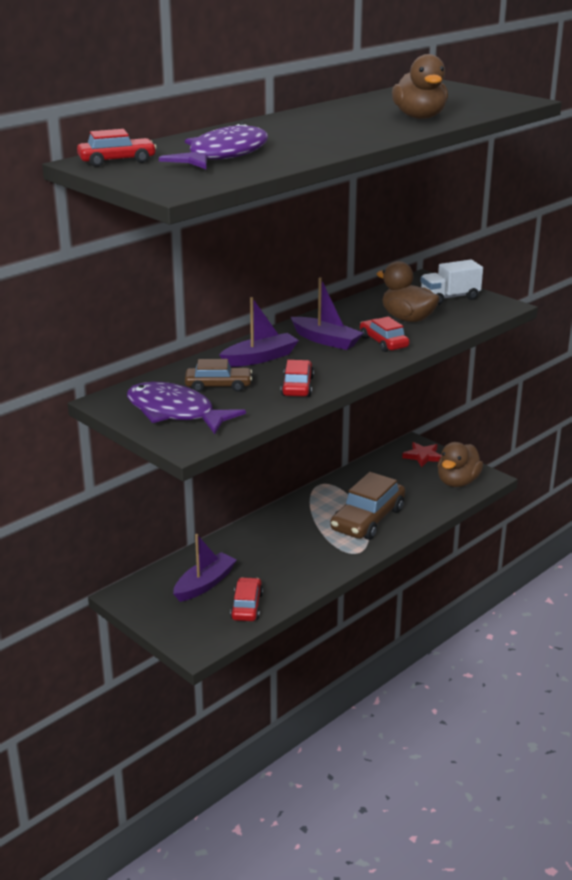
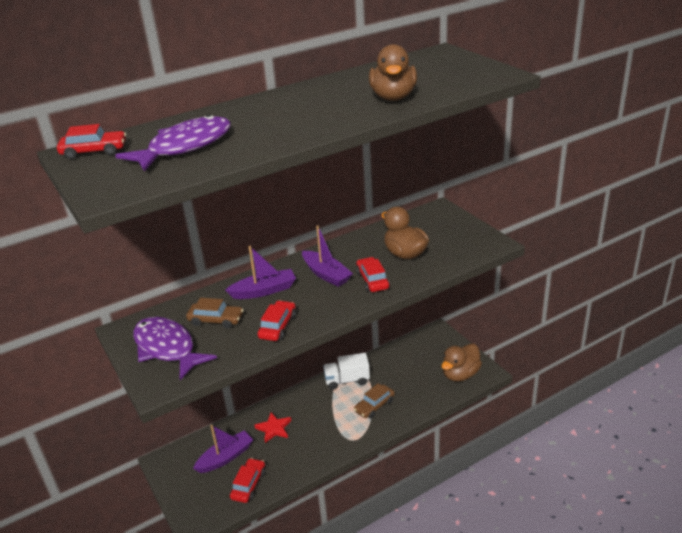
camera: 15 degrees right, 5 degrees up
brown car [330,472,405,540] -> brown car [354,383,395,418], size x0.58
red star [402,442,442,467] -> red star moved to [255,412,291,443]
white truck [421,260,483,305] -> white truck moved to [323,353,370,390]

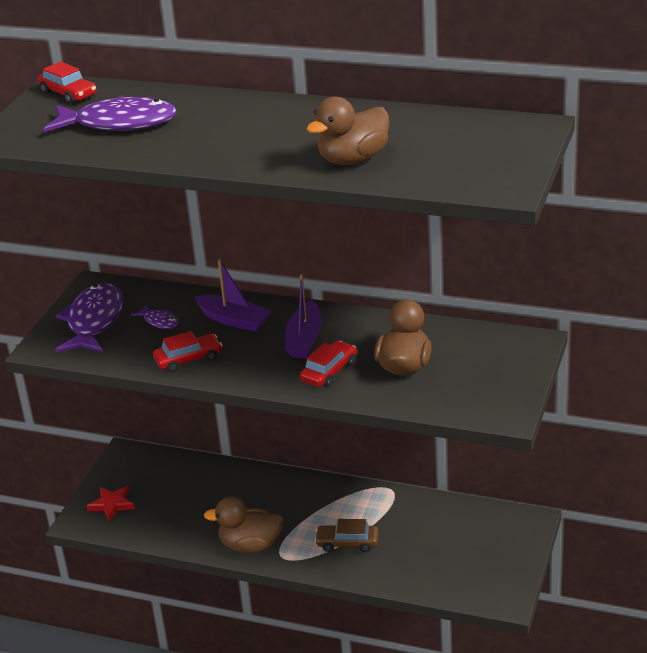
camera: 50 degrees right, 0 degrees up
brown car [186,298,243,329] -> purple fish [131,304,179,329]
purple boat [193,425,253,473] -> none
red car [230,458,265,503] -> none
red star [255,412,291,443] -> red star moved to [87,486,135,521]
white truck [323,353,370,390] -> none
brown duck [441,343,482,382] -> brown duck moved to [204,497,283,553]

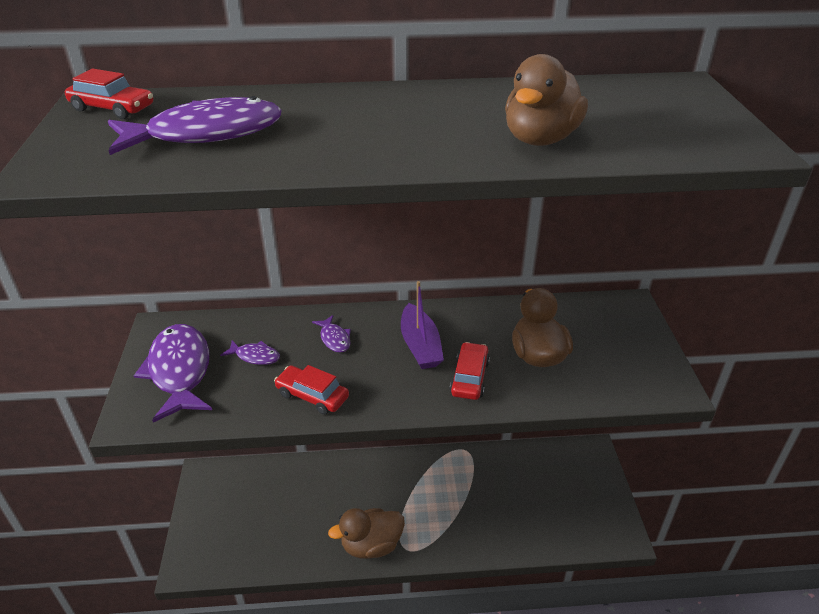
camera: 25 degrees left, 5 degrees up
red star [87,486,135,521] -> none
red car [153,331,222,372] -> red car turned 105 degrees counterclockwise [274,365,349,415]
purple boat [194,259,272,331] -> purple fish [312,315,351,353]
brown car [315,519,379,552] -> none

